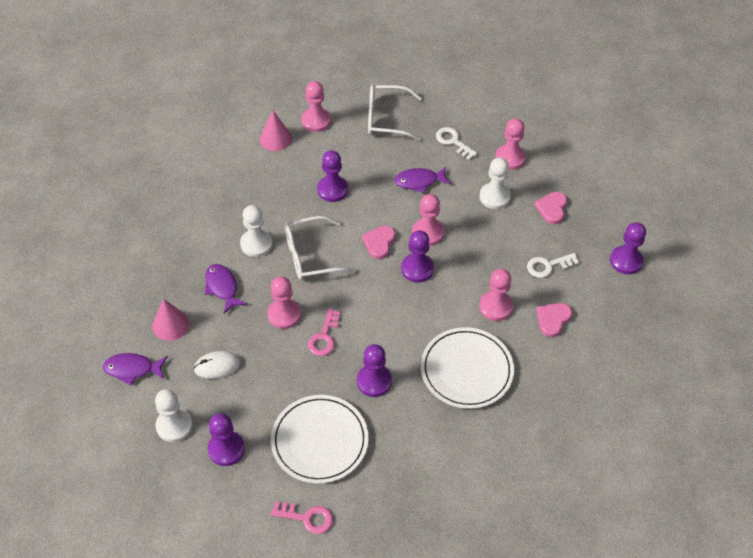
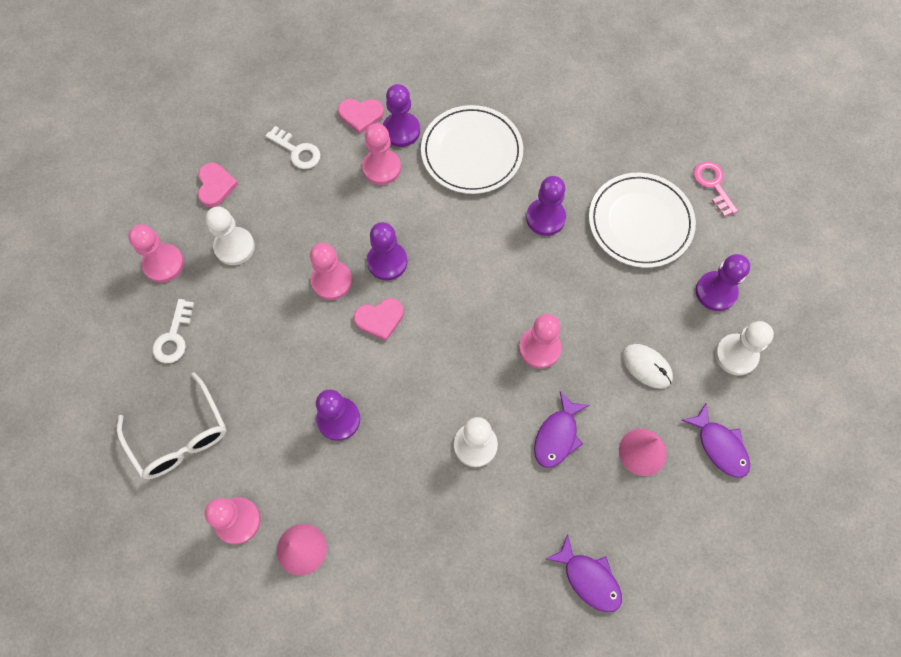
camera: 125 degrees left, 15 degrees up
white glasses [285,216,356,280] -> none
pink key [308,309,341,356] -> none
purple fish [394,167,451,193] -> purple fish moved to [546,534,622,612]
pink heart [534,192,567,224] -> pink heart turned 75 degrees counterclockwise [198,163,239,207]
purple pawn [610,222,646,274] -> purple pawn moved to [383,84,420,147]

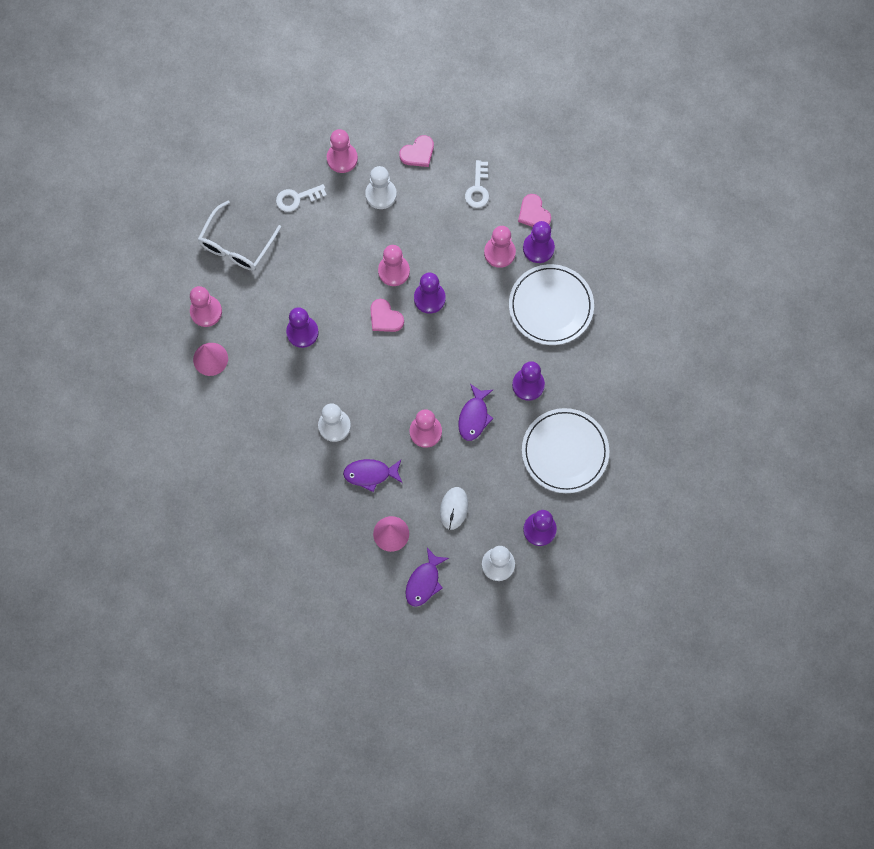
camera: 60 degrees right, 5 degrees up
purple fish [546,534,622,612] -> purple fish moved to [458,384,494,441]
pink key [693,161,738,217] -> none

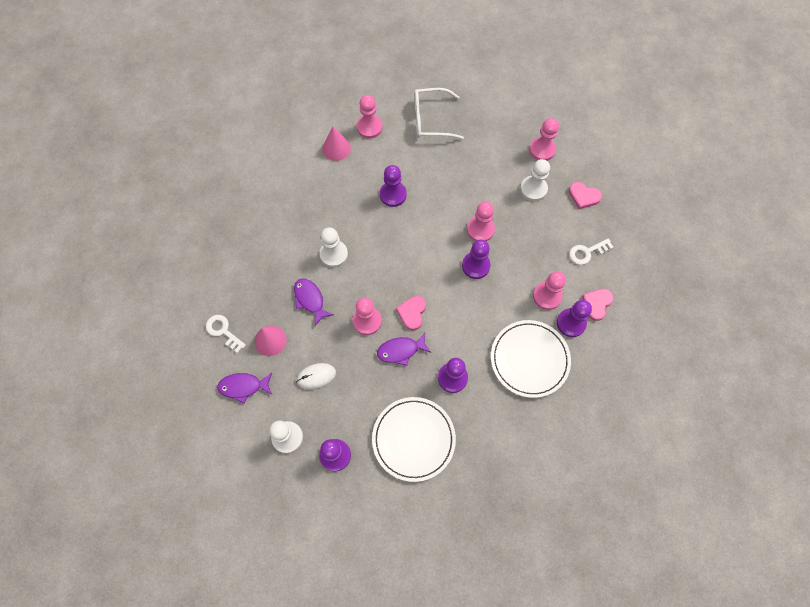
camera: 60 degrees right, 5 degrees down
white key [276,184,327,212] -> white key moved to [206,315,246,353]
pink heart [370,299,404,332] -> pink heart moved to [396,296,426,330]

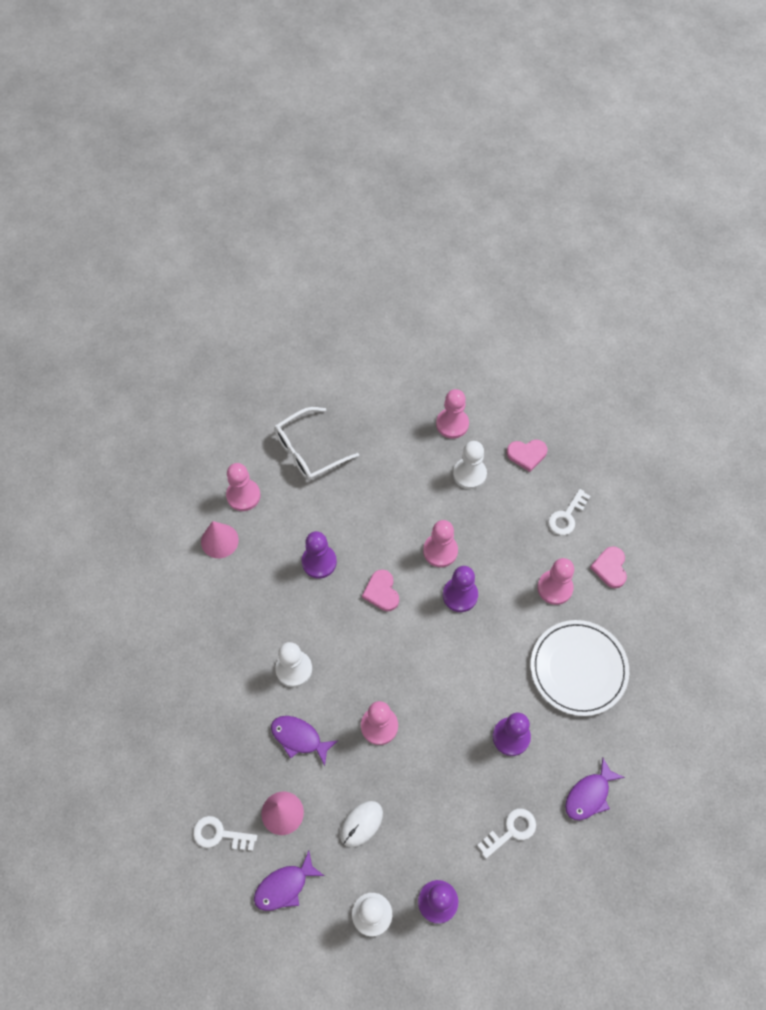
camera: 30 degrees left, 5 degrees down
white plate [372,397,456,482] -> white key [477,809,536,858]
purple fish [377,333,431,366] -> purple fish moved to [565,757,625,820]
pink heart [396,296,426,330] -> pink heart moved to [362,570,399,611]
purple pawn [557,300,592,337] -> none

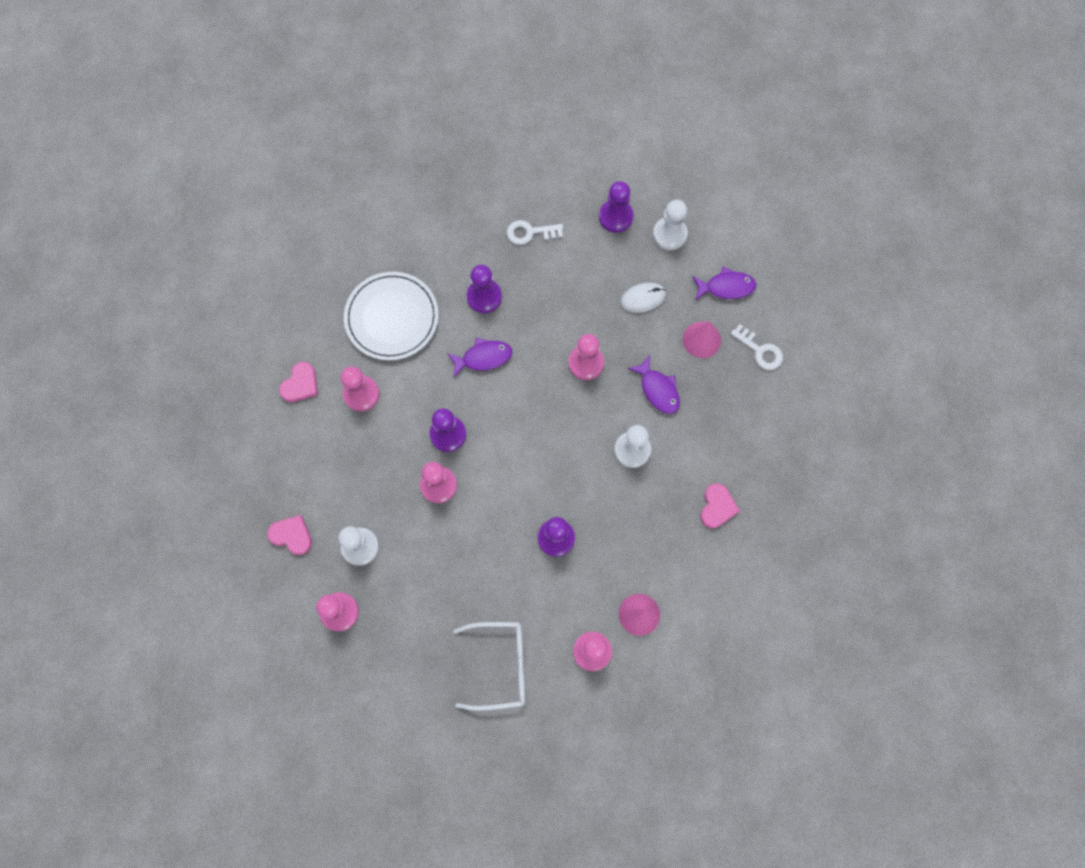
camera: 150 degrees left, 10 degrees up
pink heart [362,570,399,611] -> pink heart moved to [700,483,740,528]
white key [548,489,590,535] -> none
purple fish [565,757,625,820] -> purple fish moved to [447,338,512,378]

